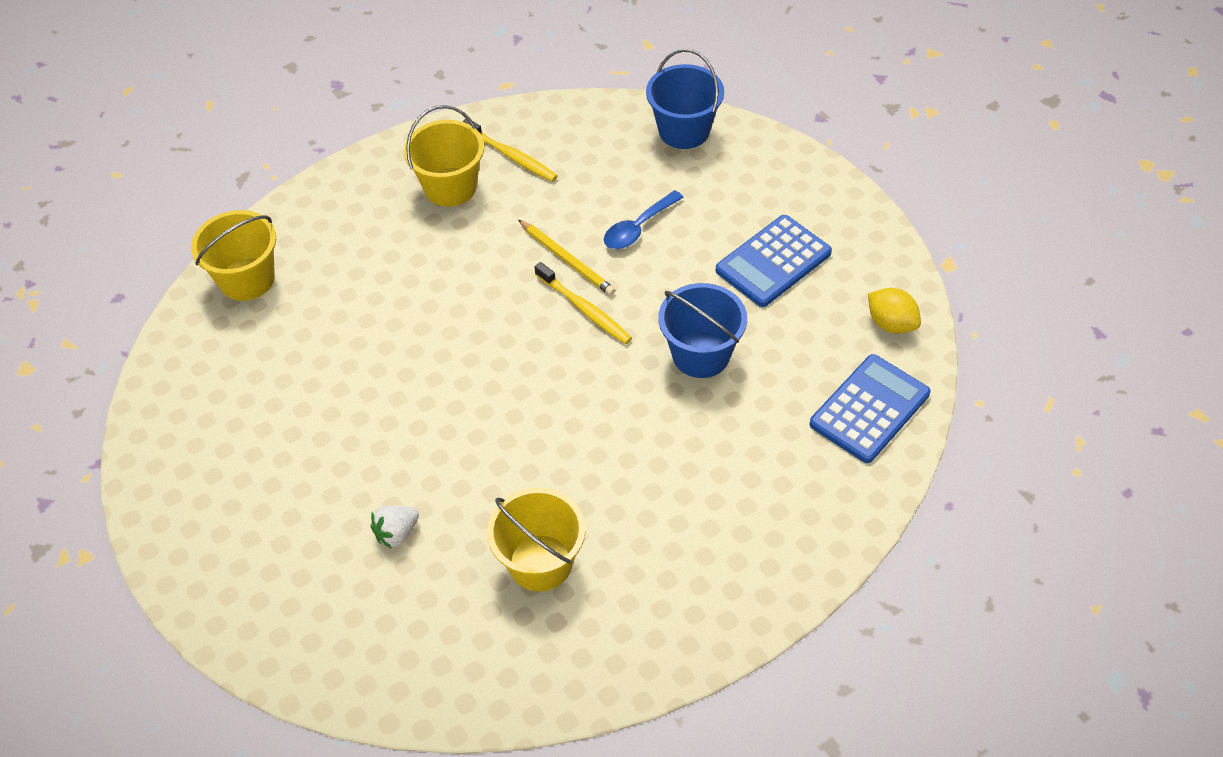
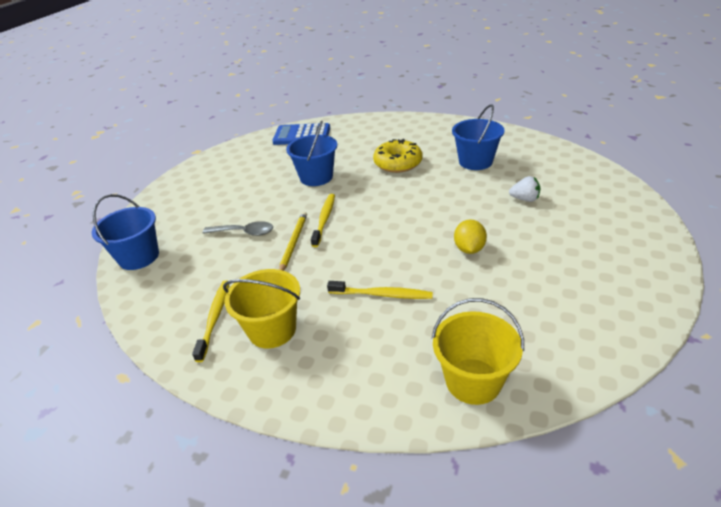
camera: 125 degrees left, 15 degrees down
yellow bucket [487,487,586,592] -> blue bucket [452,104,504,170]
blue spoon [604,190,684,249] -> grey spoon [203,221,273,236]
blue calculator [716,215,832,307] -> none
yellow lemon [868,288,921,334] -> yellow lemon moved to [454,219,487,254]
none -> yellow toothbrush [327,281,433,299]
none -> yellow donut [373,139,423,173]

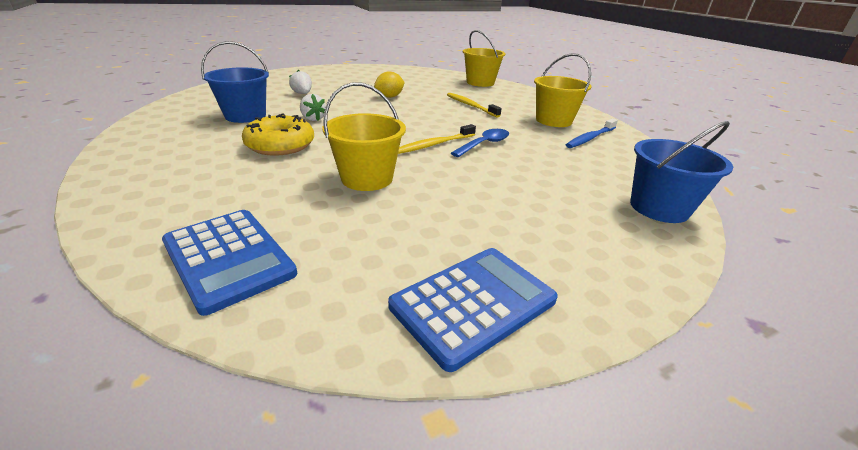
camera: 140 degrees left, 5 degrees down
yellow toothbrush [192,280,229,362] -> blue toothbrush [566,118,618,148]
grey spoon [203,221,273,236] -> none
yellow pencil [279,212,307,271] -> blue spoon [451,129,509,157]
blue bucket [286,121,337,186] -> yellow bucket [322,82,406,191]
none -> white strawberry [300,94,326,121]
none -> blue calculator [388,248,558,372]

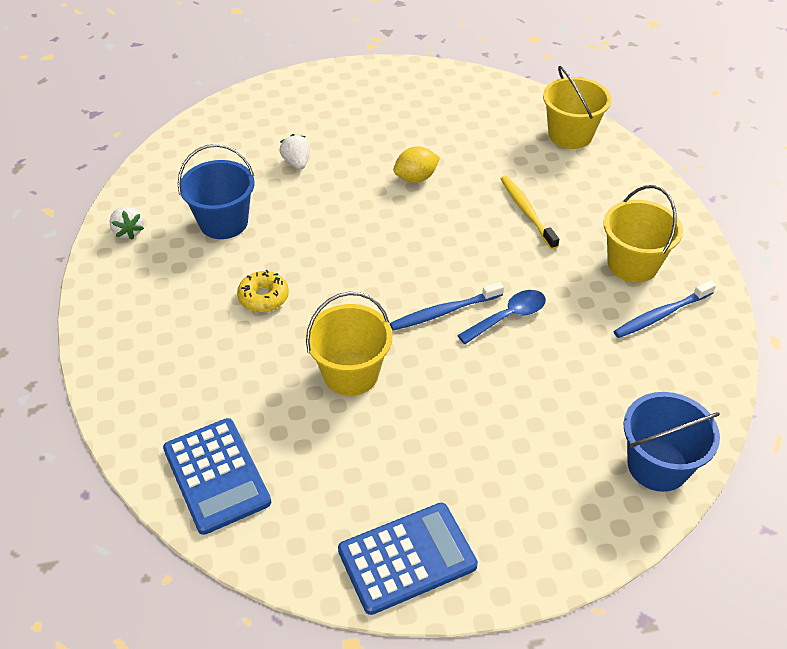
camera: 15 degrees right, 15 degrees up
yellow donut [242,113,314,156] -> yellow donut [237,270,289,312], size x0.65
white strawberry [300,94,326,121] -> white strawberry moved to [109,206,144,240]
yellow toothbrush [398,124,476,154] -> blue toothbrush [390,282,504,330]

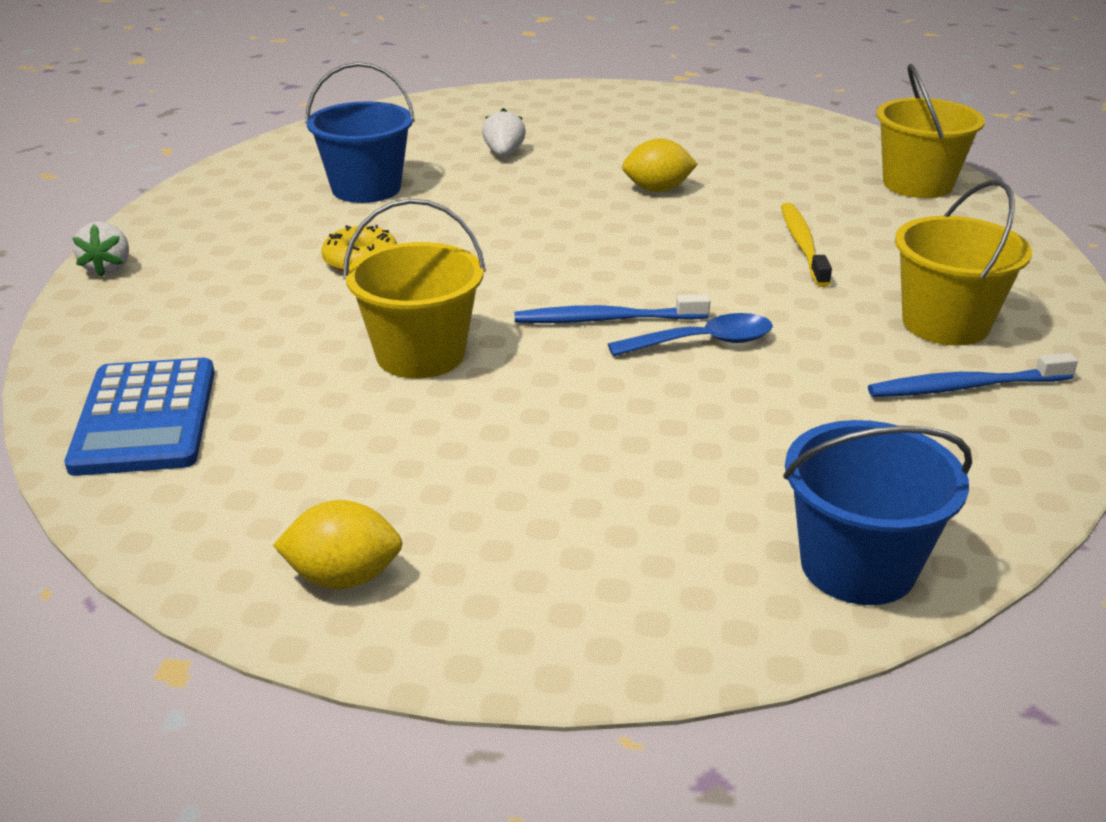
camera: 20 degrees right, 15 degrees down
white strawberry [109,206,144,240] -> white strawberry moved to [72,222,129,277]
blue calculator [338,503,478,615] -> yellow lemon [273,500,403,589]

